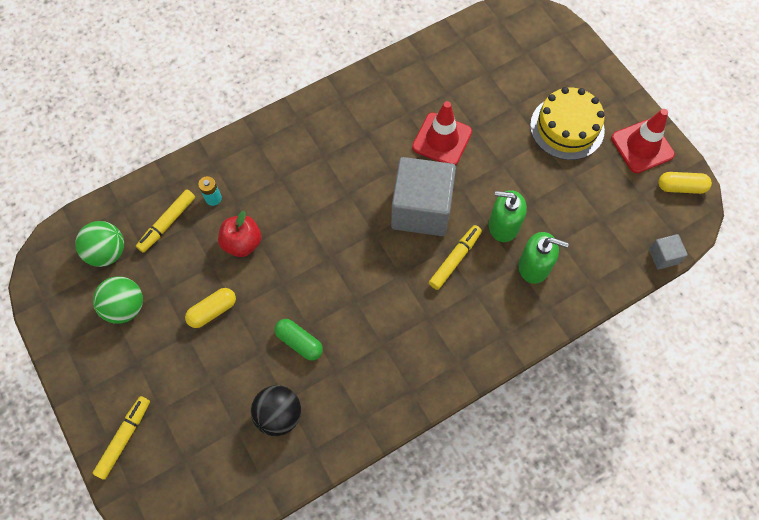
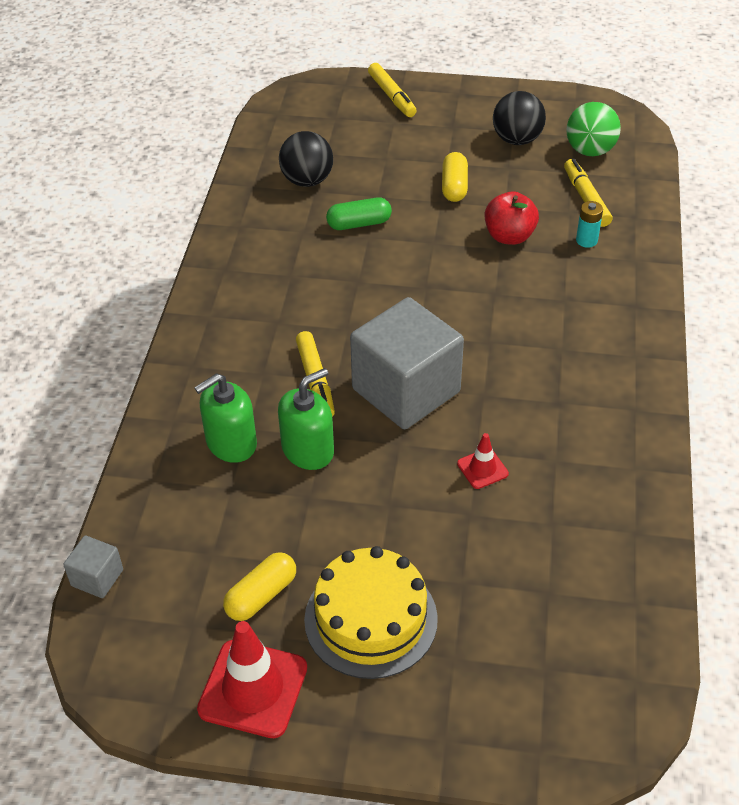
camera: 130 degrees right, 20 degrees down
green ball [93,276,143,323] -> black ball [493,91,546,145]
red traffic cone [412,101,472,165] -> red traffic cone [457,433,509,489], size x0.51
yellow capsule [658,172,712,194] -> yellow capsule moved to [223,552,296,621]

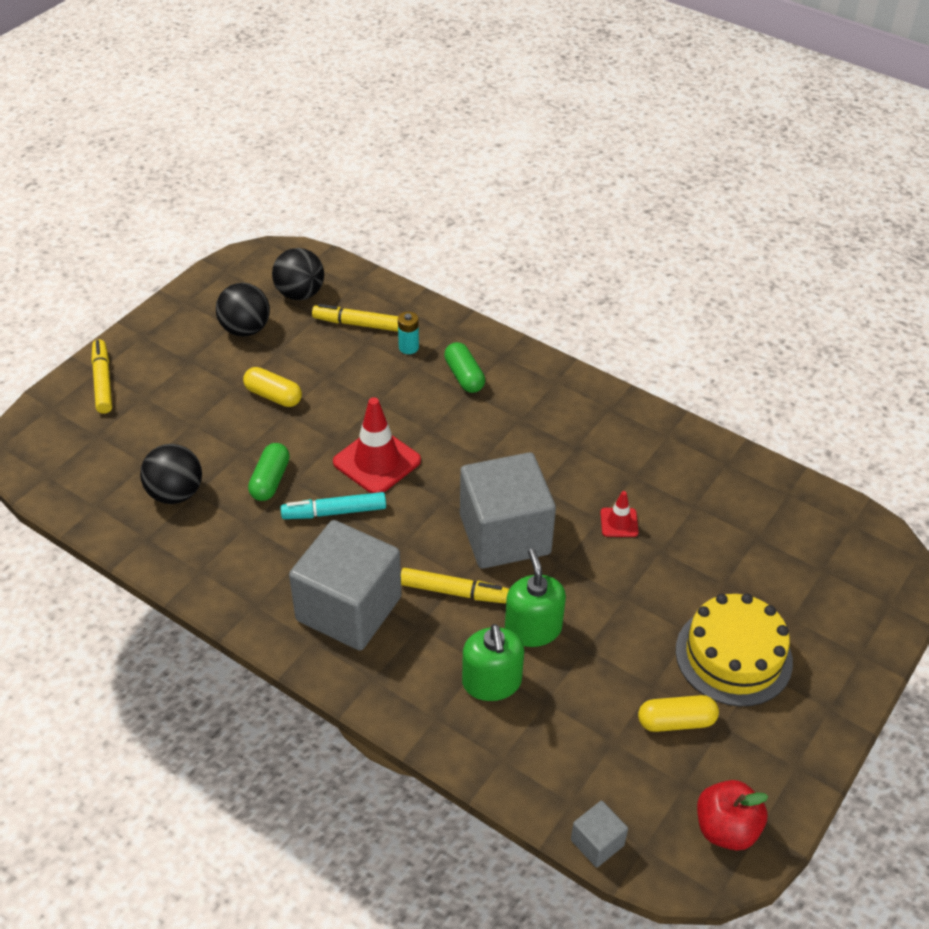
camera: 65 degrees left, 0 degrees up
red traffic cone [197,621,307,738] -> red traffic cone moved to [333,397,421,493]
yellow capsule [223,552,296,621] -> yellow capsule turned 75 degrees counterclockwise [638,695,719,732]
yellow marker [368,63,417,117] -> yellow marker turned 105 degrees counterclockwise [91,339,112,414]
red apple [484,191,539,245] -> red apple moved to [697,780,768,850]
green ball [566,102,621,156] -> black ball [272,248,324,300]
none -> turquoise marker [280,492,386,519]
none -> grey cube [289,520,402,651]
none -> green capsule [444,342,485,393]

